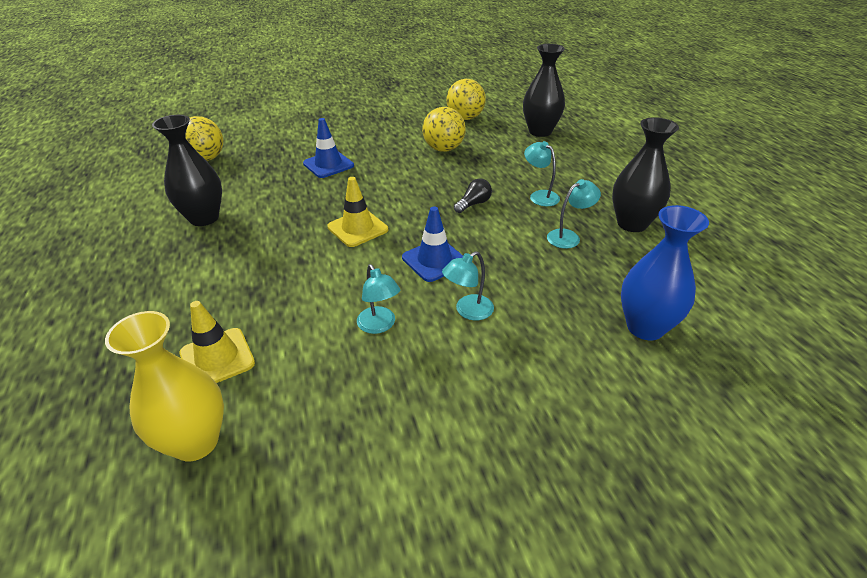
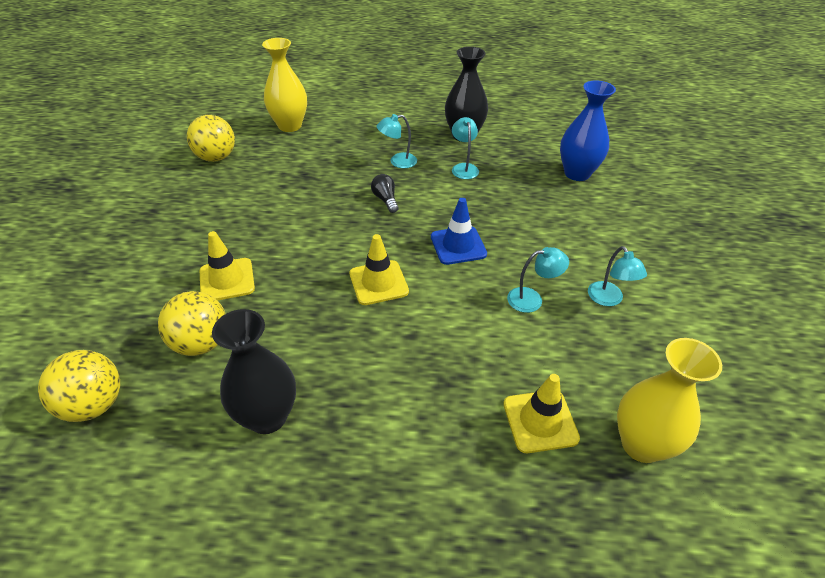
camera: 70 degrees left, 5 degrees up
blue traffic cone [303,118,354,178] -> yellow traffic cone [200,231,255,301]
yellow ball [422,107,466,152] -> yellow ball moved to [158,291,225,356]
turquoise lamp [442,251,494,320] -> turquoise lamp moved to [588,246,647,306]
black vase [523,44,565,137] -> yellow vase [262,38,307,132]

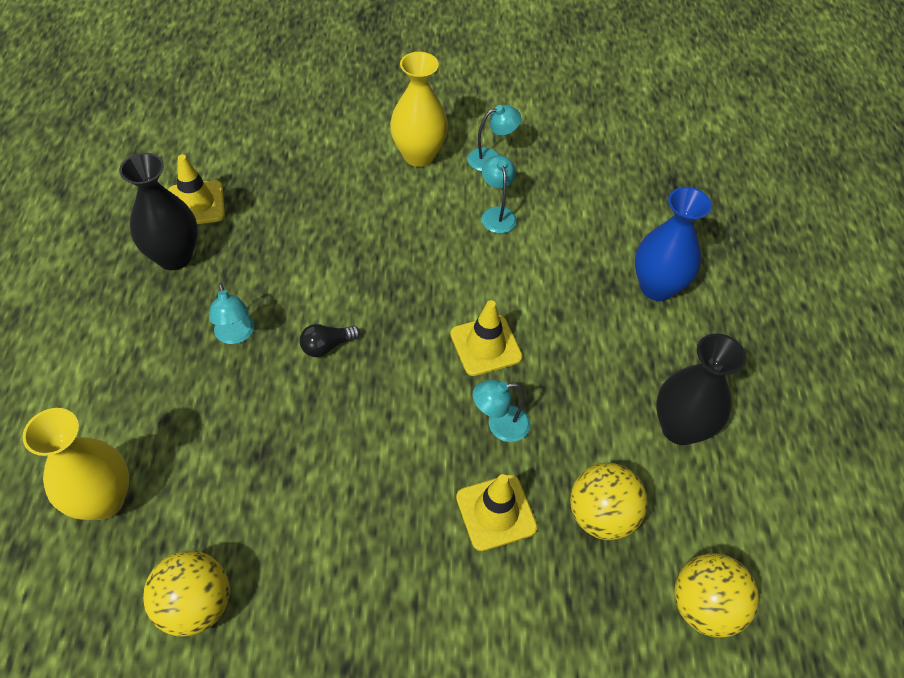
camera: 95 degrees left, 10 degrees up
blue traffic cone [431,198,487,265] -> none
turquoise lamp [452,117,479,179] -> turquoise lamp moved to [473,379,531,442]
yellow traffic cone [503,374,580,453] -> yellow traffic cone moved to [168,154,225,224]
blue vase [560,80,616,181] -> blue vase moved to [635,187,712,301]
yellow vase [617,338,722,463] -> yellow vase moved to [390,52,448,167]

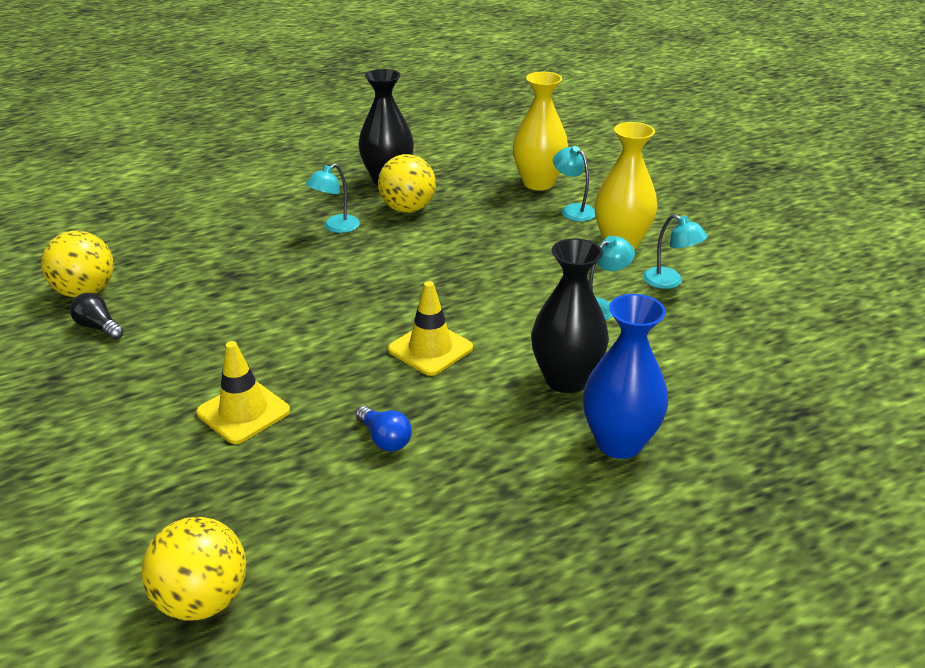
camera: 65 degrees right, 20 degrees down
yellow vase [22,408,129,520] -> yellow vase moved to [513,72,568,190]
yellow traffic cone [168,154,225,224] -> none
black light bulb [300,324,360,357] -> black light bulb moved to [70,293,124,340]
turquoise lamp [473,379,531,442] -> turquoise lamp moved to [553,146,595,221]
yellow ball [570,463,648,540] -> yellow ball moved to [378,154,436,213]
black vase [656,333,746,445] -> black vase moved to [531,238,609,393]
none -> blue light bulb [356,406,412,451]

